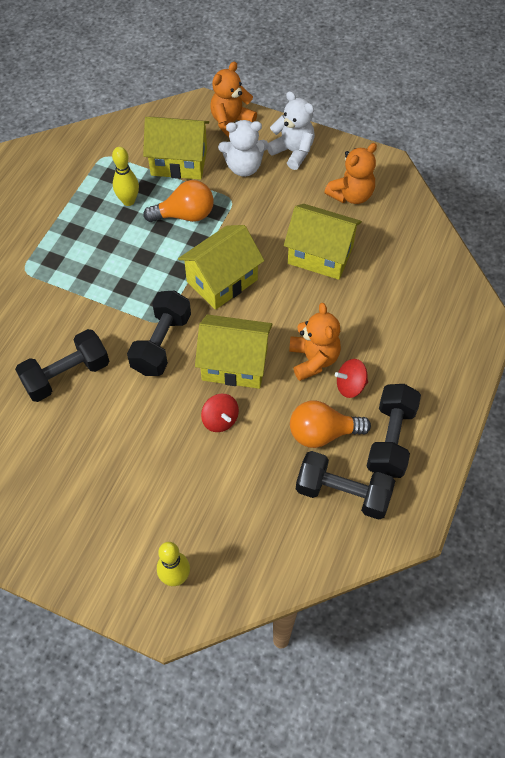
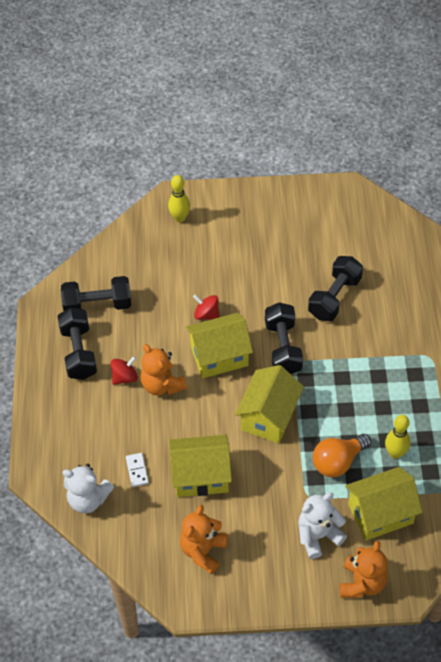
camera: 155 degrees right, 5 degrees down
white teddy bear [267,91,315,170] -> white teddy bear moved to [62,464,114,514]
orange light bulb [290,401,371,448] -> none
none -> white domino [126,453,149,487]

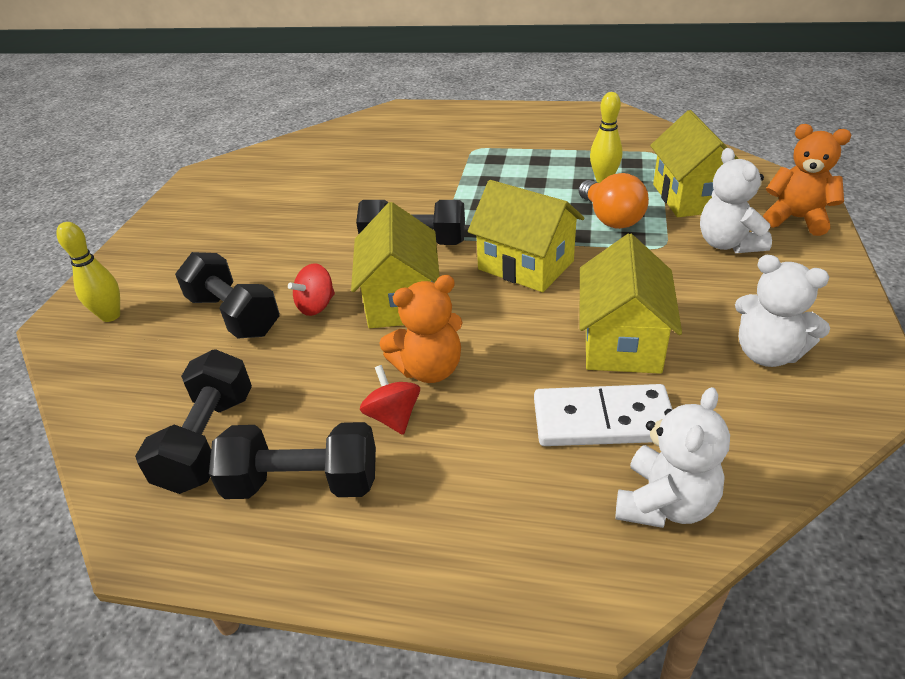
camera: 75 degrees left, 15 degrees down
white domino [126,453,149,487] -> white domino [534,384,673,446], size x2.00
orange teddy bear [180,505,228,574] -> white teddy bear [735,255,830,367]
black dumbbell [308,256,363,321] -> black dumbbell moved to [175,252,280,338]

